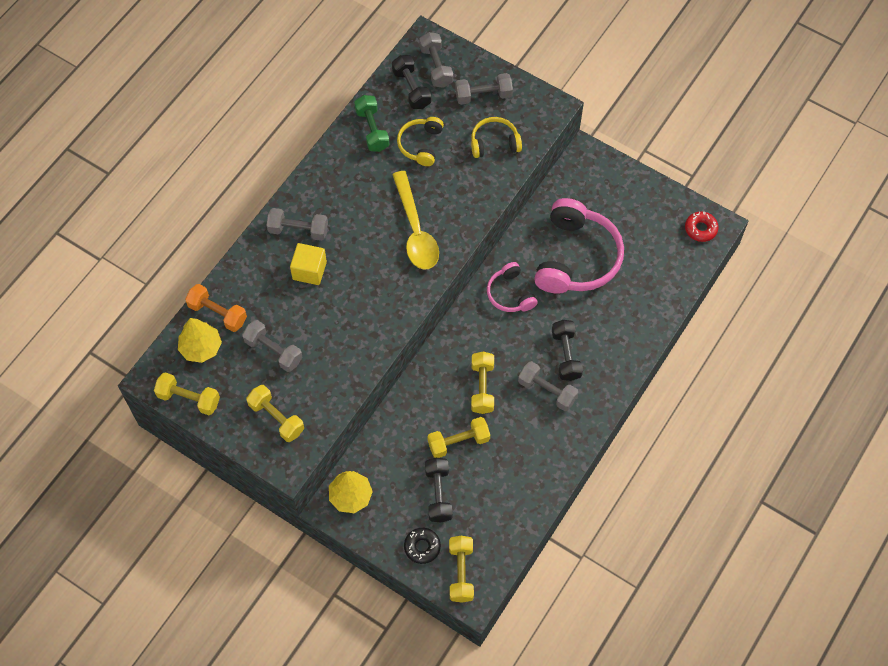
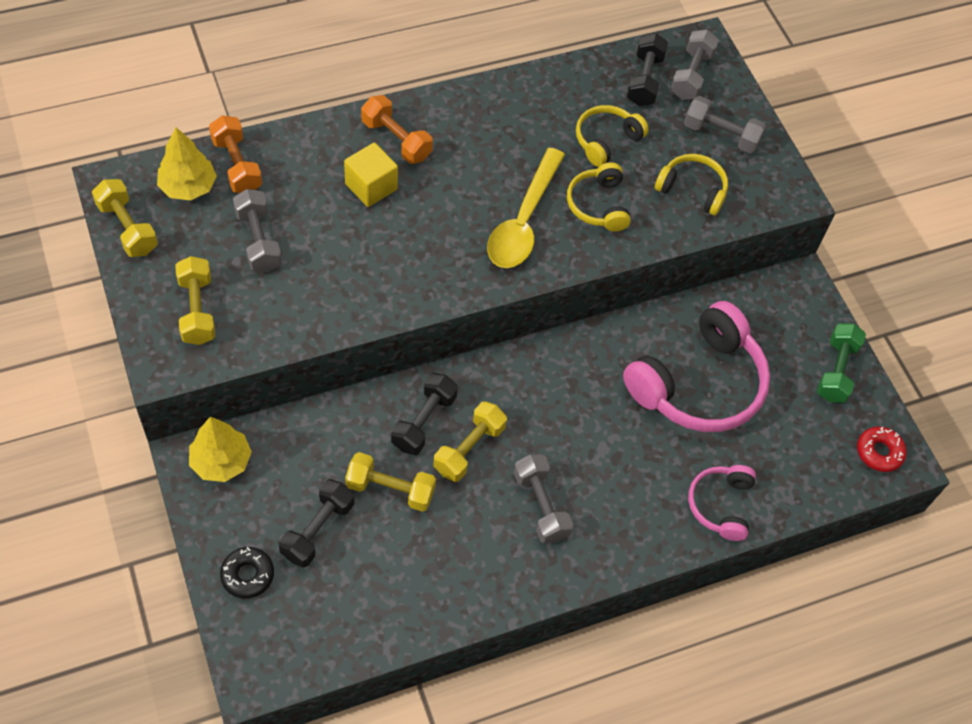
camera: 30 degrees right, 5 degrees down
grey dumbbell [267,208,328,241] -> orange dumbbell [361,95,433,164]
green dumbbell [354,95,389,152] -> green dumbbell moved to [817,323,866,403]
yellow dumbbell [449,536,474,603] -> none
pink headphones [487,262,538,312] -> pink headphones moved to [688,465,756,541]
black dumbbell [552,320,583,381] -> black dumbbell moved to [391,373,458,455]
none -> yellow headphones [567,162,631,232]

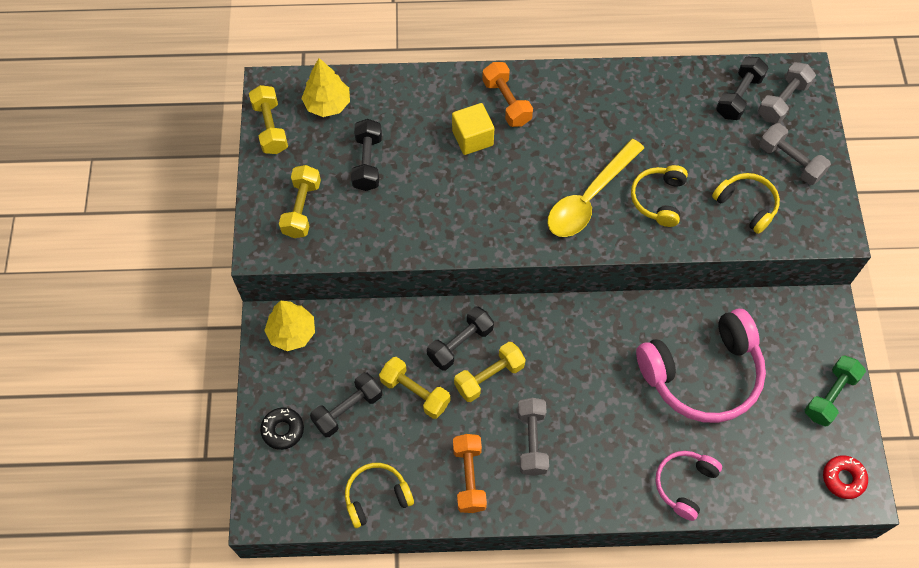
camera: 25 degrees right, 5 degrees up
orange dumbbell [209,116,262,193] -> orange dumbbell moved to [453,434,487,513]
grey dumbbell [233,189,282,272] -> black dumbbell [351,119,382,191]
yellow headphones [576,105,649,167] -> yellow headphones moved to [345,463,414,528]

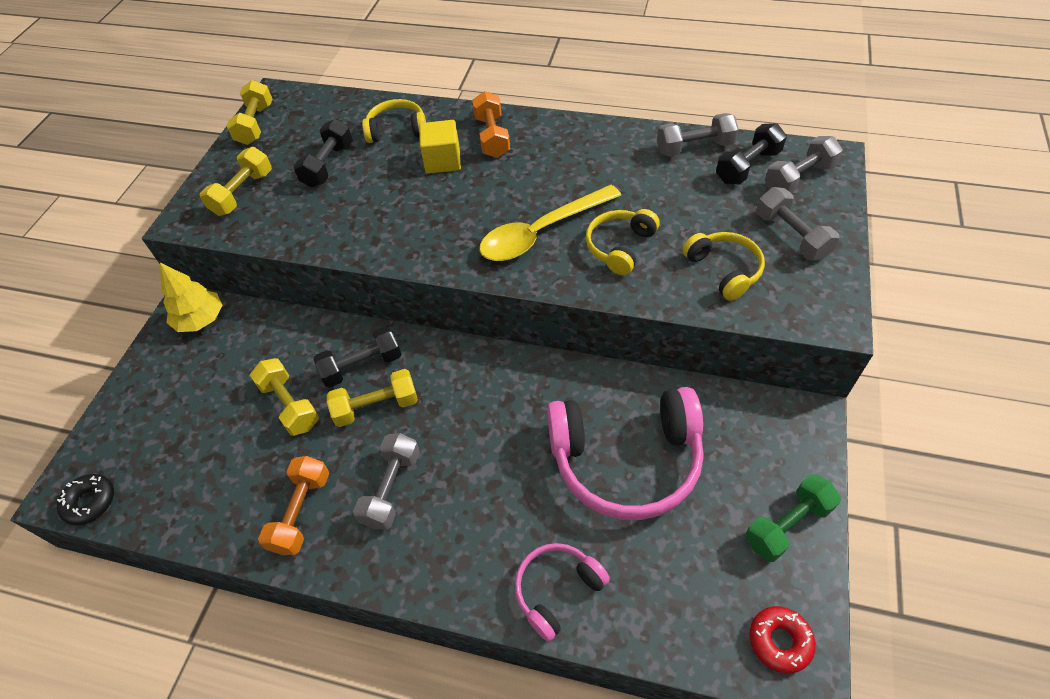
camera: 20 degrees right, 10 degrees down
black donut [260,408,304,450] -> black donut moved to [57,474,114,525]
yellow tree [301,58,350,117] -> none
black dumbbell [310,372,382,437] -> none
yellow headphones [345,463,414,528] -> yellow headphones moved to [362,99,426,143]
none -> grey dumbbell [657,113,739,157]

